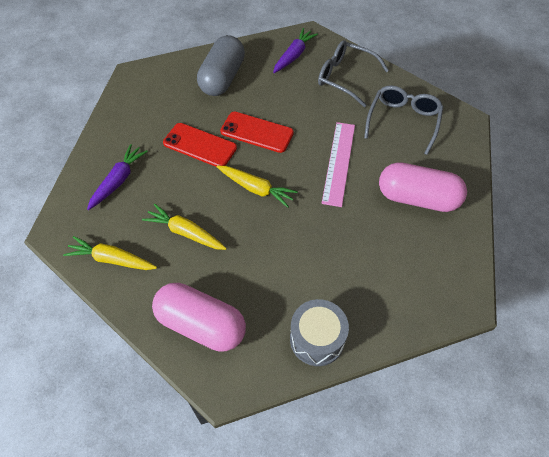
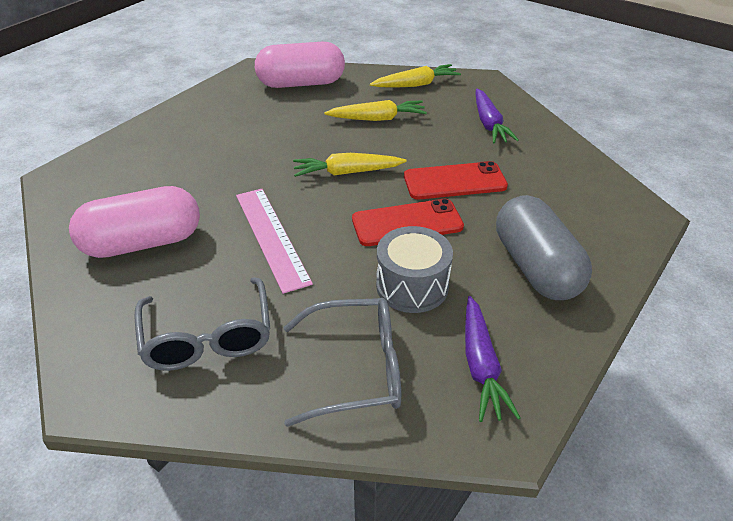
camera: 145 degrees right, 15 degrees down
grey drum [290,299,349,366] -> grey drum moved to [376,226,453,313]

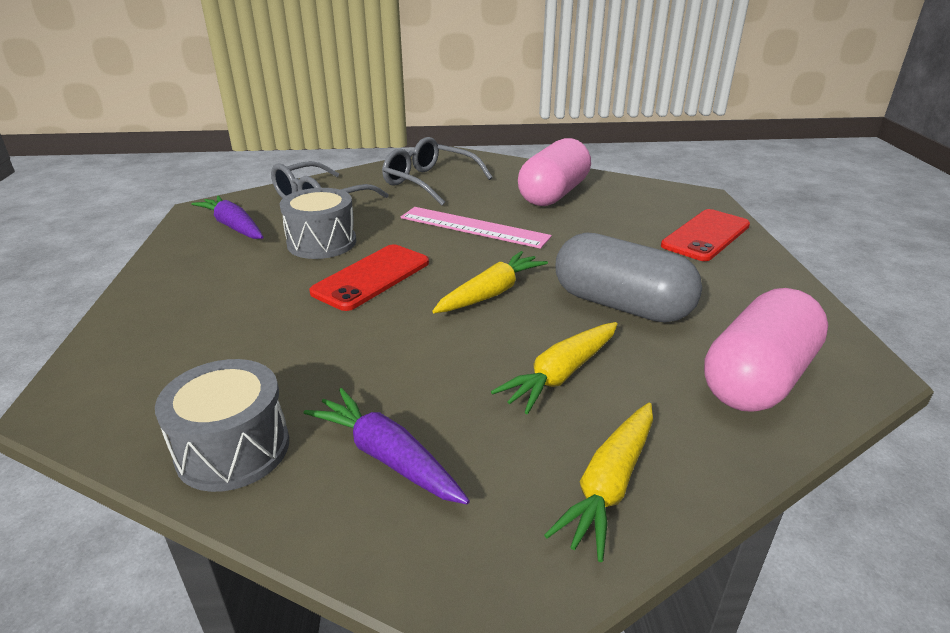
camera: 140 degrees right, 10 degrees down
red phone [404,161,508,200] -> red phone moved to [661,209,750,261]
grey capsule [496,195,592,300] -> grey capsule moved to [556,232,702,323]
none -> grey drum [155,359,289,492]

